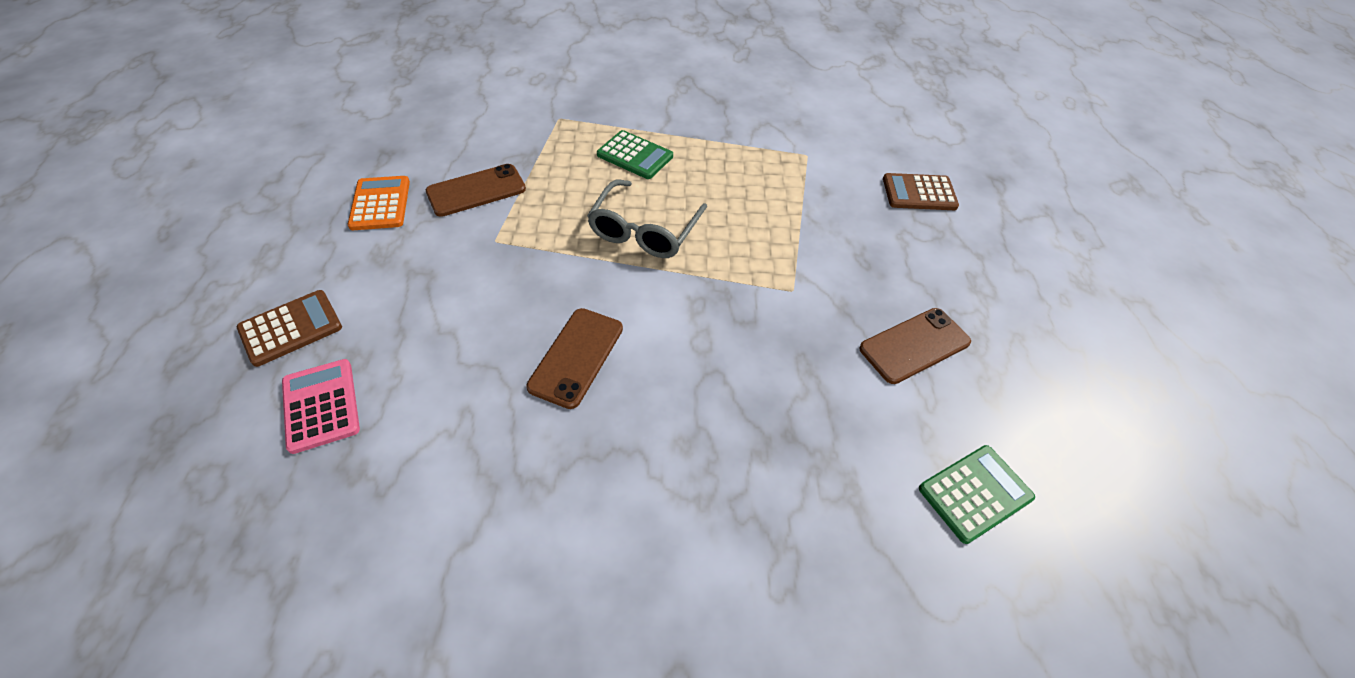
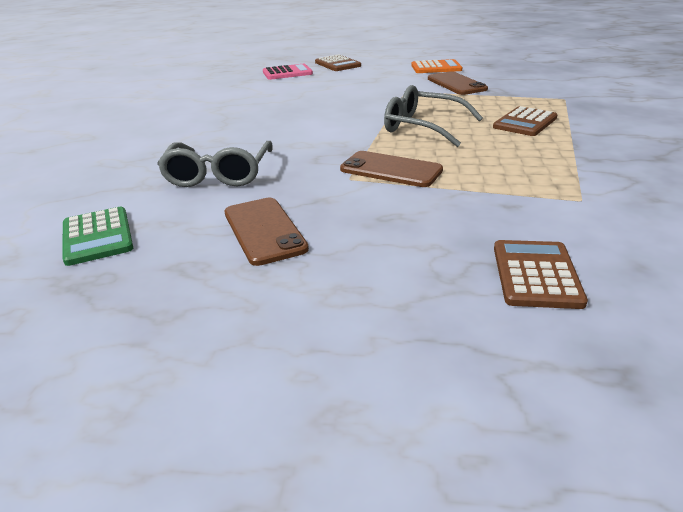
camera: 100 degrees right, 20 degrees down
brown phone [526,308,623,409] -> brown phone moved to [340,151,443,187]
green calculator [597,130,673,179] -> brown calculator [493,106,558,136]
none -> grey glasses [157,141,273,187]

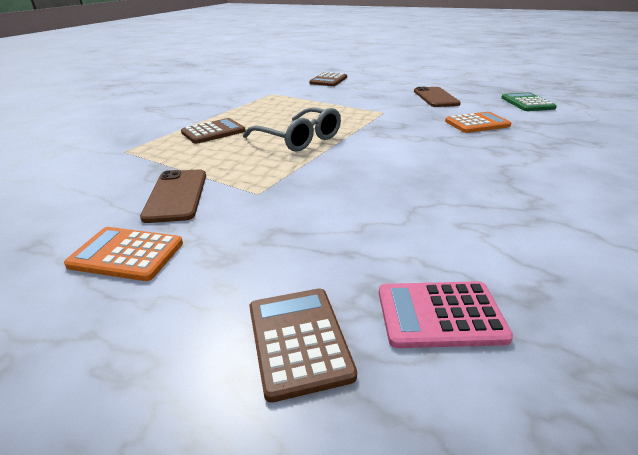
camera: 165 degrees left, 0 degrees up
grey glasses [157,141,273,187] -> orange calculator [445,112,511,133]
brown phone [340,151,443,187] -> none

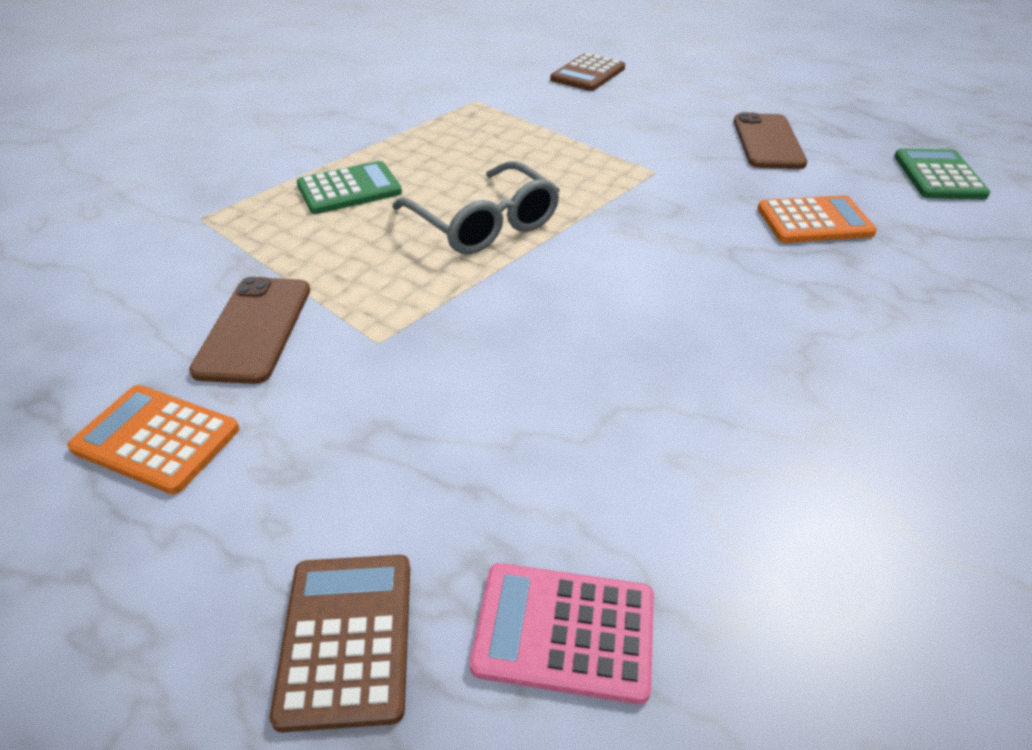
camera: 10 degrees right, 10 degrees up
brown calculator [181,118,246,144] -> green calculator [297,161,402,214]

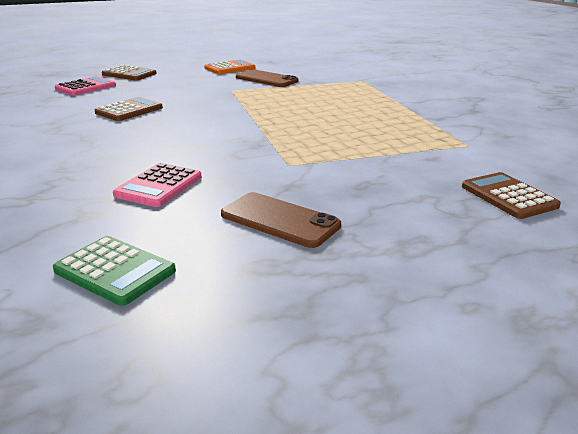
camera: 120 degrees right, 15 degrees down
green calculator [297,161,402,214] -> none
grey glasses [392,161,560,254] -> none
orange calculator [757,195,877,243] -> pink calculator [113,163,202,207]
none -> brown calculator [95,97,163,121]

